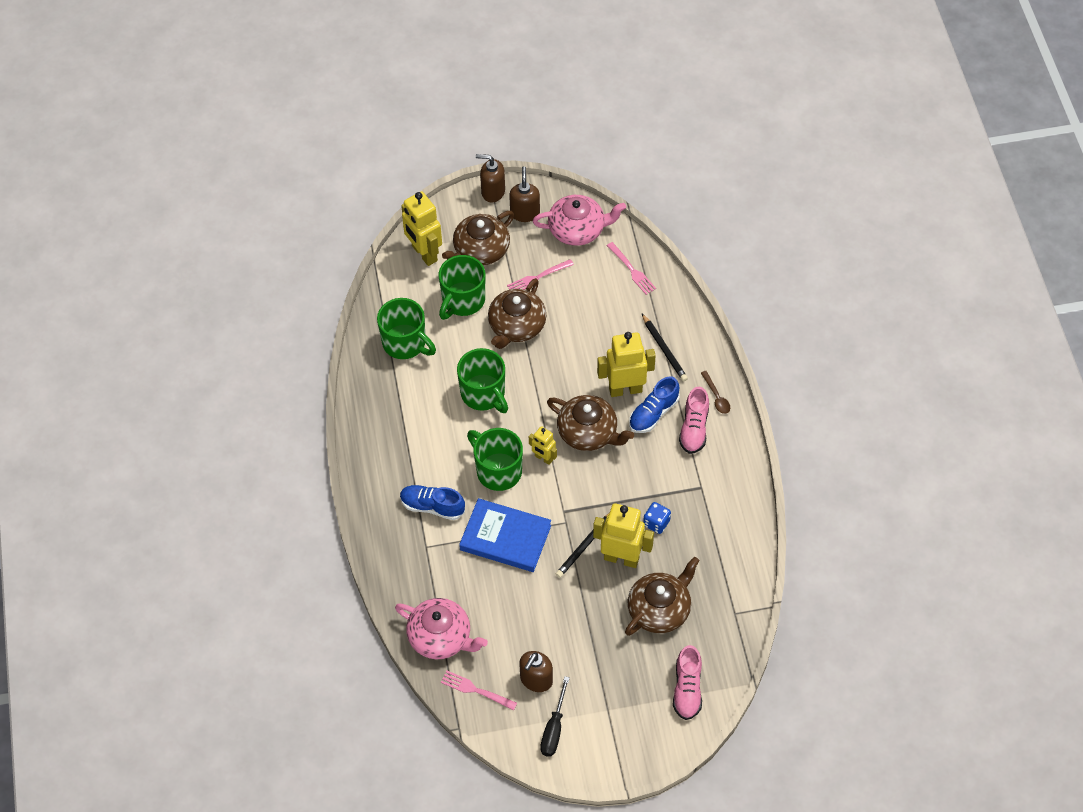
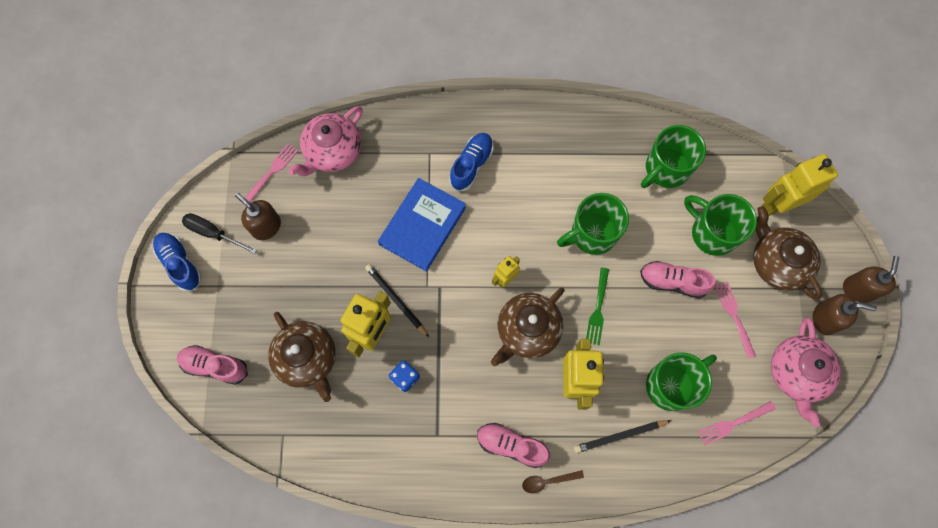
camera: 100 degrees right, 15 degrees up
green mug [467,428,523,491] -> green mug moved to [646,352,717,411]
brown teapot [488,278,547,349] -> pink shoe [640,261,716,299]
blue shoe [629,376,680,433] -> blue shoe moved to [153,233,202,292]
none -> green fork [586,268,609,345]

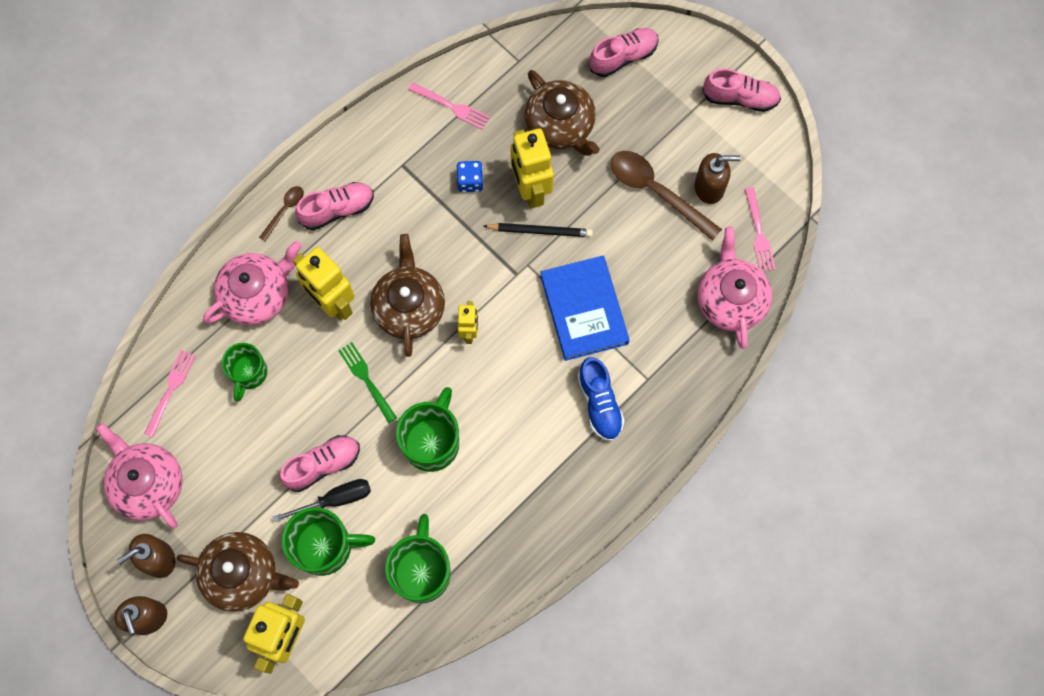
camera: 135 degrees right, 0 degrees up
blue shoe [153,233,202,292] -> pink shoe [702,69,781,112]
black screwdriver [182,213,257,254] -> black screwdriver moved to [272,479,371,522]
brown teapot [268,312,336,402] -> brown teapot turned 135 degrees counterclockwise [524,70,600,156]
black pencil [574,420,671,453] -> pink teapot [203,241,302,325]
green mug [646,352,717,411] -> green mug [222,343,267,402], size x0.66
pink fork [715,281,756,358] -> pink fork moved to [408,82,490,130]
none -> brown spoon [611,151,722,241]

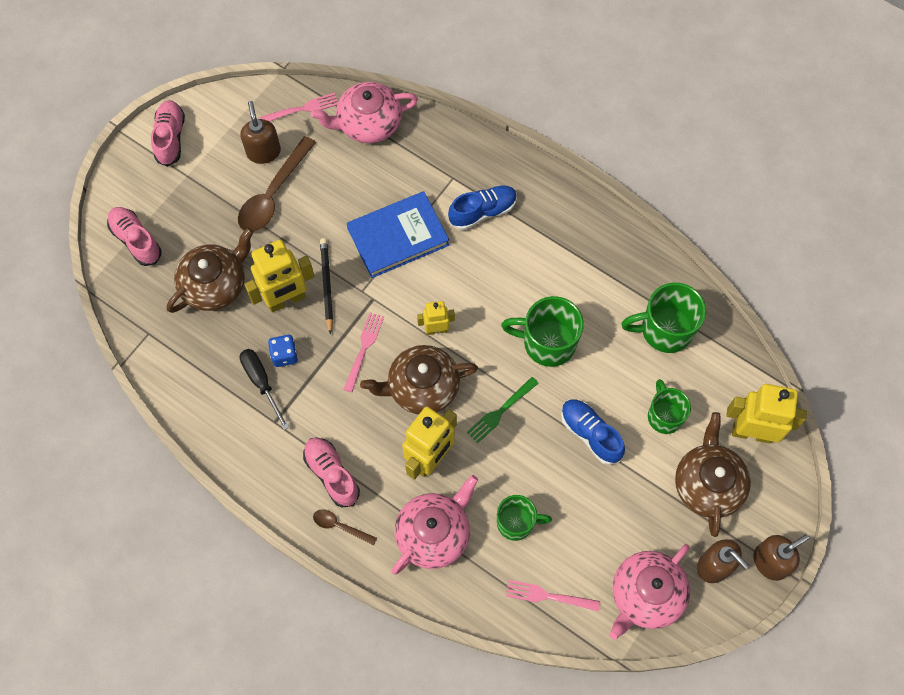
camera: 100 degrees left, 5 degrees down
pink teapot [203,241,302,325] -> pink teapot turned 90 degrees clockwise [392,475,478,575]
black screwdriver [272,479,371,522] -> black screwdriver moved to [240,349,289,430]
pink shoe [279,435,360,492] -> blue shoe [561,399,625,465]
green mug [282,507,375,576] -> green mug [648,379,691,434], size x0.66
pink fork [408,82,490,130] -> pink fork moved to [343,312,384,392]

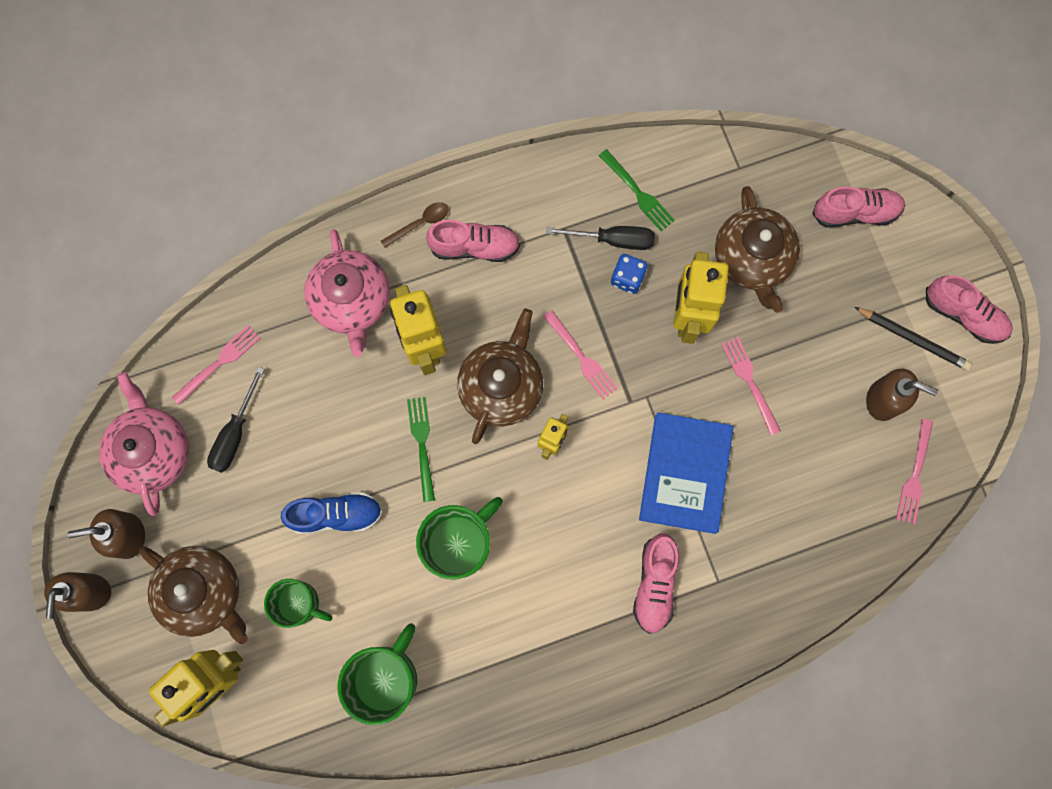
camera: 125 degrees right, 10 degrees up
brown spoon [238,136,316,232] -> none
pink teapot [311,82,418,143] -> none
black pencil [320,238,333,335] -> black pencil moved to [855,307,972,370]
blue shoe [448,185,517,230] -> pink shoe [633,533,679,634]
green mug [497,495,552,541] -> none
none -> black screwdriver [207,367,265,473]
none -> green fork [599,149,675,231]
none -> pink fork [721,337,781,435]

